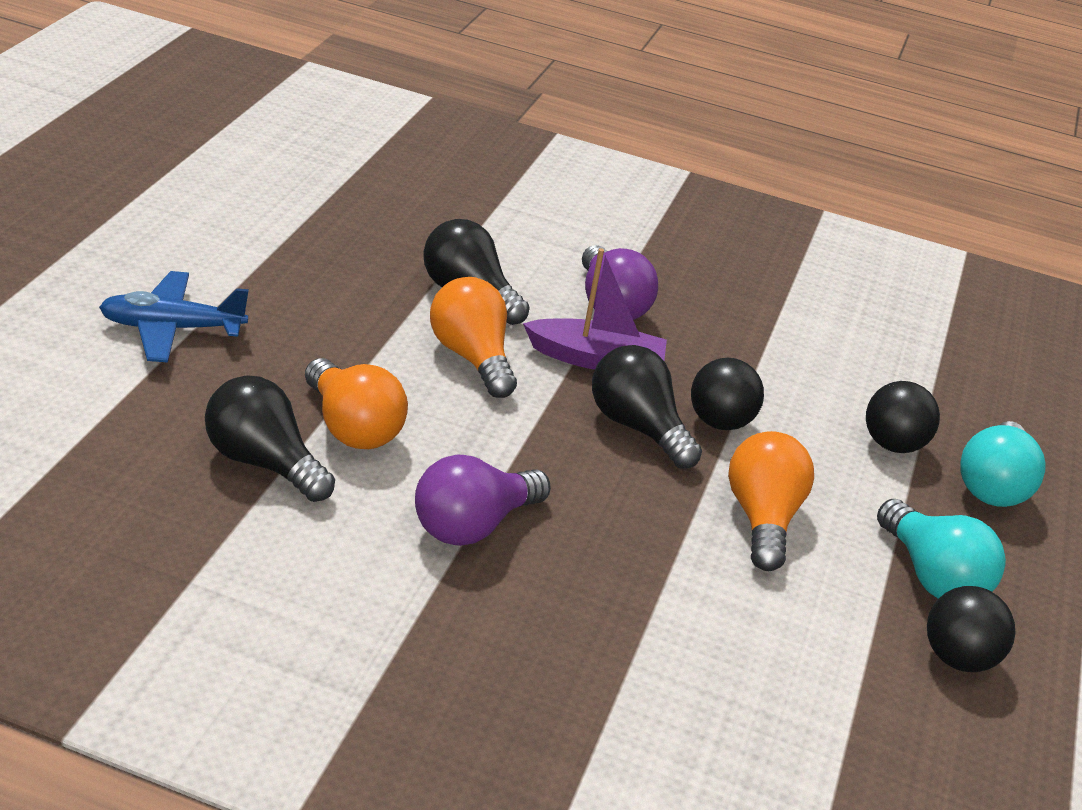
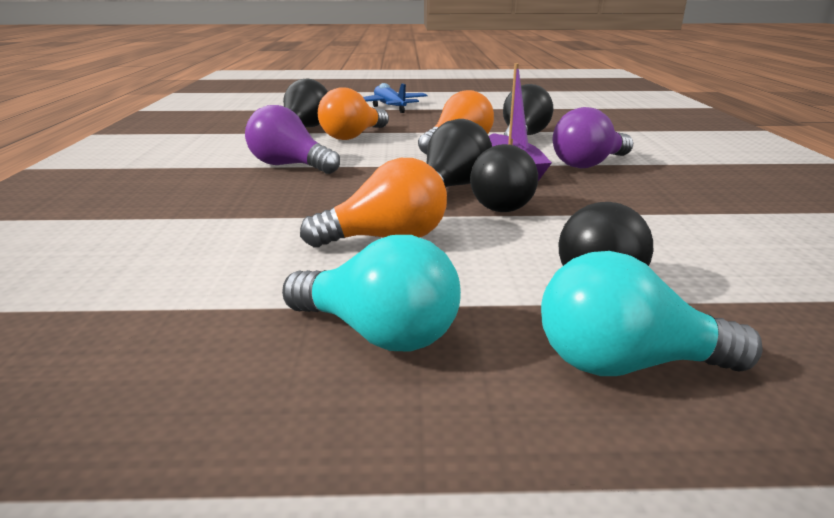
camera: 75 degrees right, 10 degrees down
turquoise light bulb [877,499,1006,599] -> turquoise light bulb turned 105 degrees counterclockwise [282,235,461,352]
black ball [927,586,1015,672] -> none

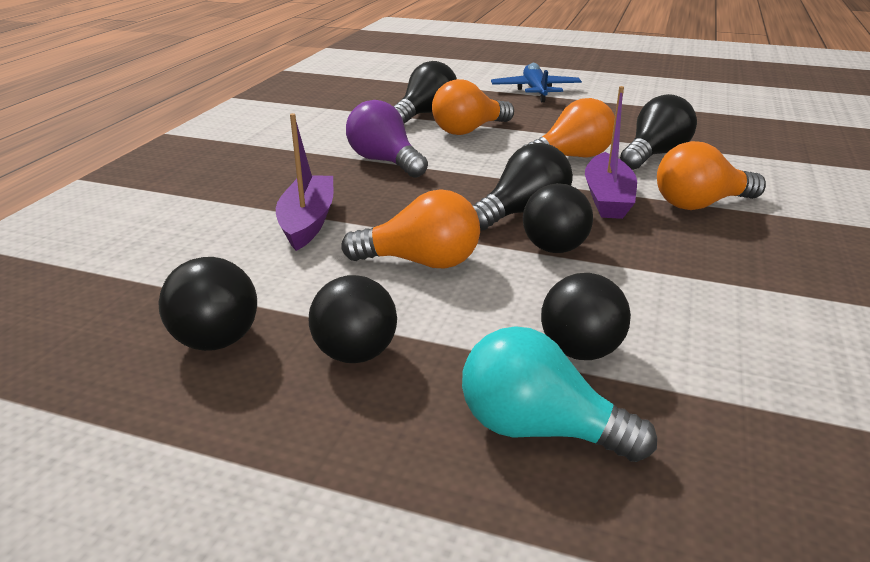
camera: 20 degrees right, 5 degrees up
turquoise light bulb [282,235,461,352] -> black ball [309,275,397,363]
purple light bulb [553,107,633,169] -> orange light bulb [657,141,766,210]
none -> black light bulb [158,257,257,351]
none -> purple boat [276,113,334,251]

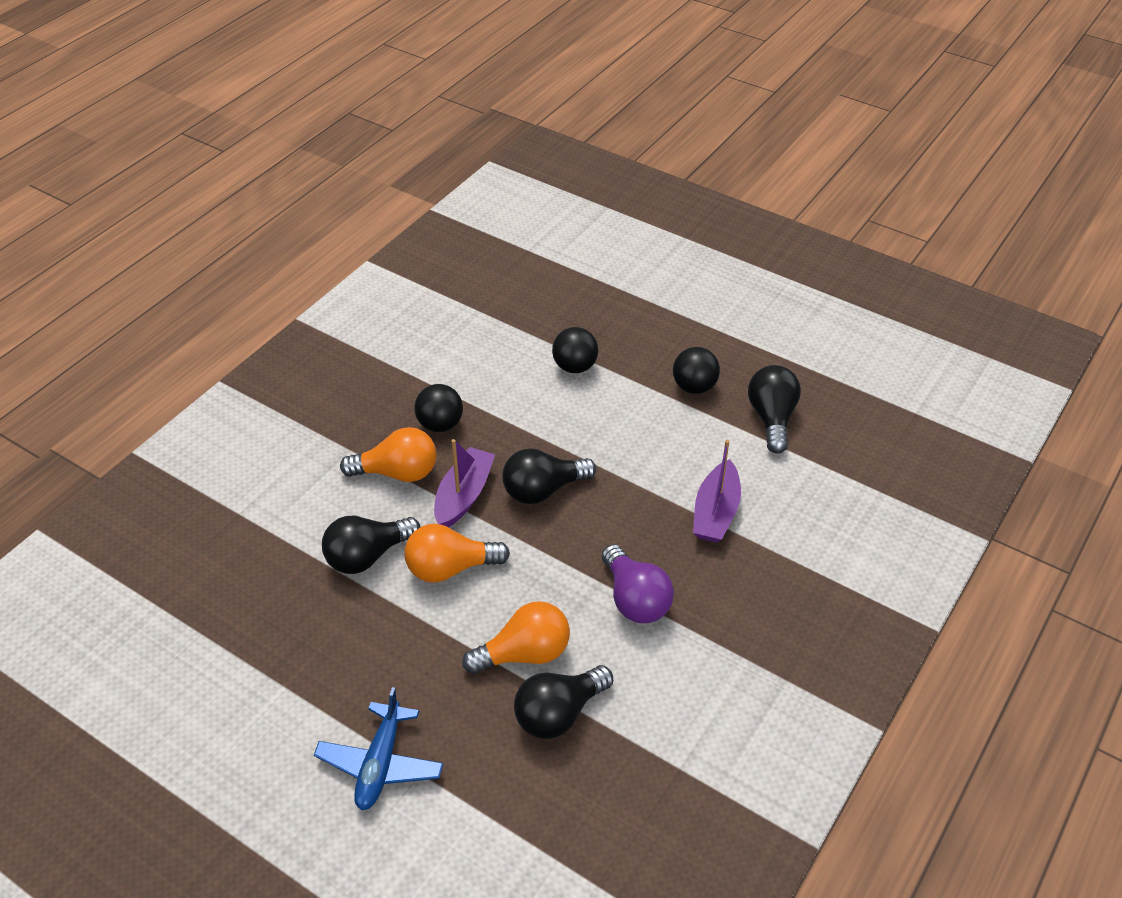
camera: 165 degrees left, 15 degrees up
orange light bulb [341,189,480,269] -> none
turquoise light bulb [462,326,657,462] -> none
black ball [523,183,593,253] -> black ball moved to [414,384,463,432]

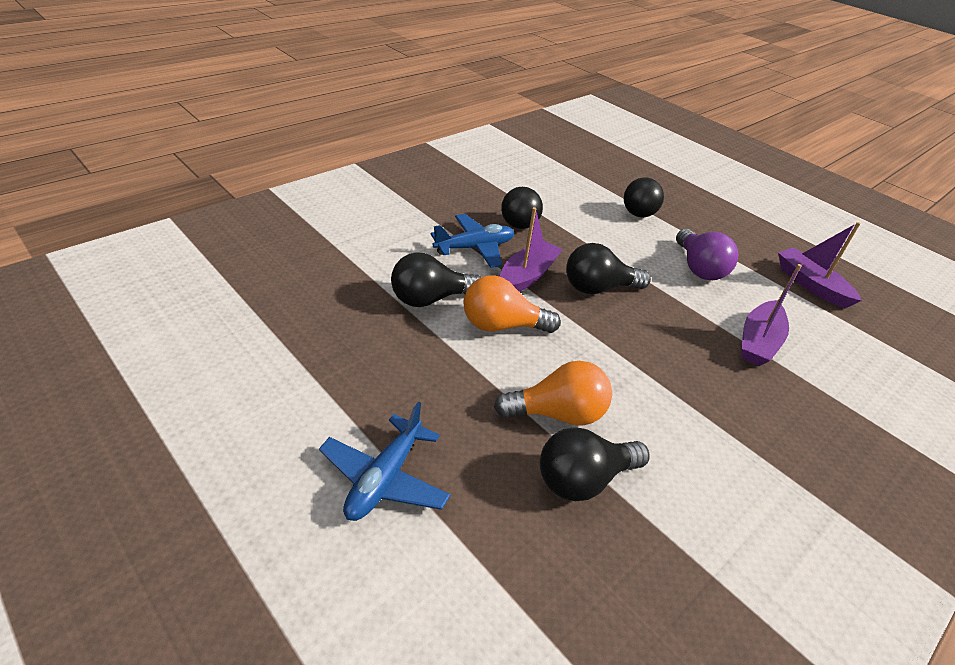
camera: 10 degrees right, 5 degrees down
orange light bulb [340,427,437,482] -> blue plane [431,214,514,268]
purple light bulb [602,544,674,623] -> purple light bulb moved to [676,229,738,280]
black ball [673,347,720,394] -> none
black light bulb [748,365,801,454] -> purple boat [778,222,862,308]

